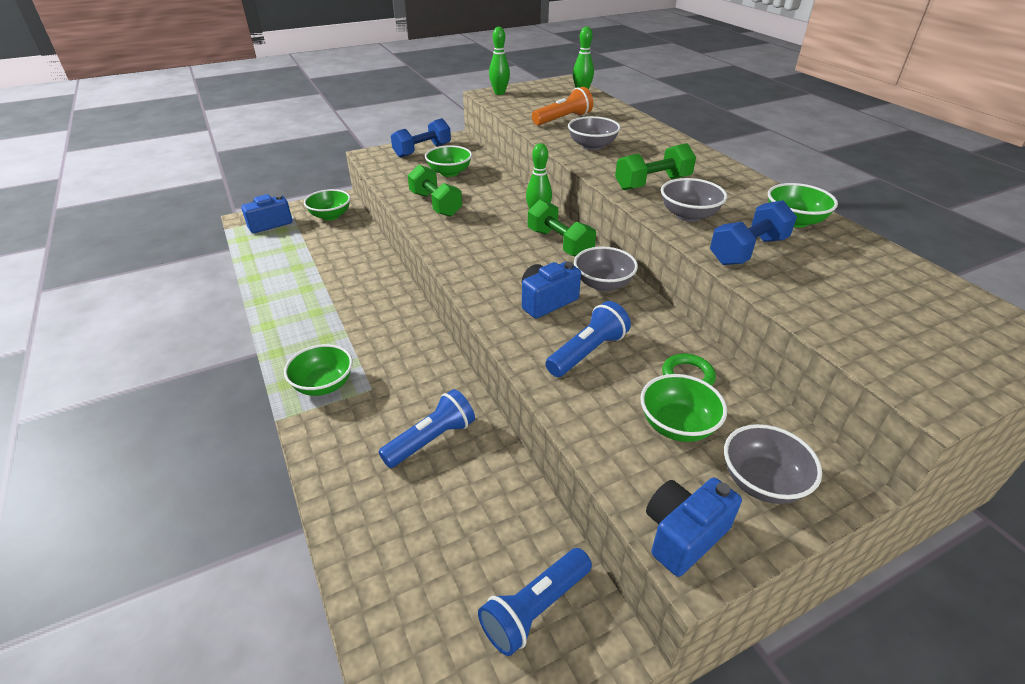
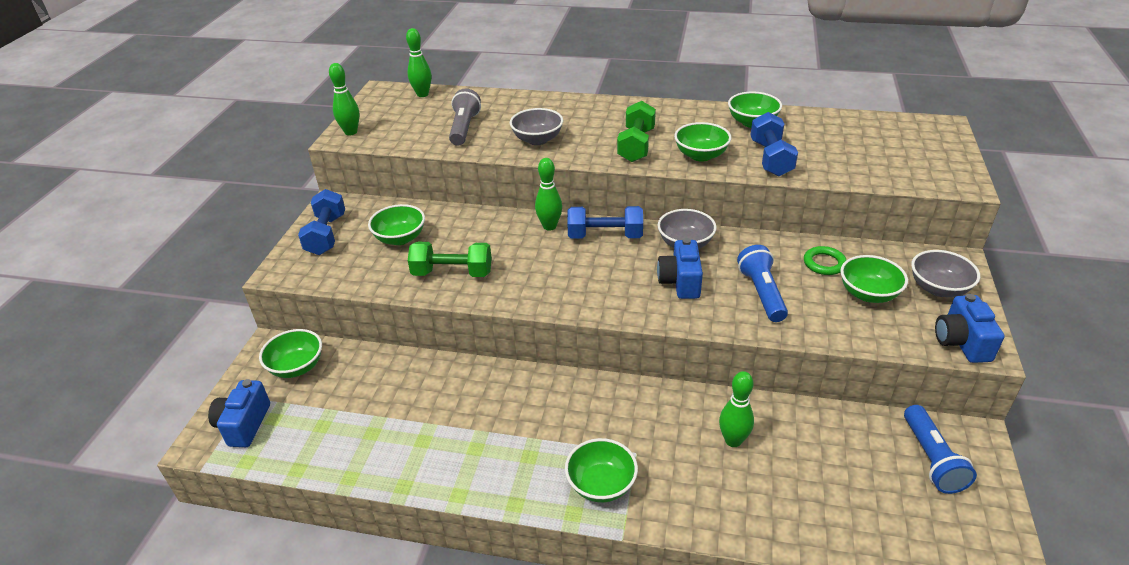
camera: 50 degrees left, 0 degrees up
blue flashlight [379,389,475,468] -> green bowling pin [719,371,754,447]
green dumbbell [528,200,596,257] -> blue dumbbell [567,206,643,239]
orange flashlight [532,87,593,125] -> grey flashlight [449,89,481,146]
grey bowl [661,178,727,222] -> green bowl [674,122,732,162]

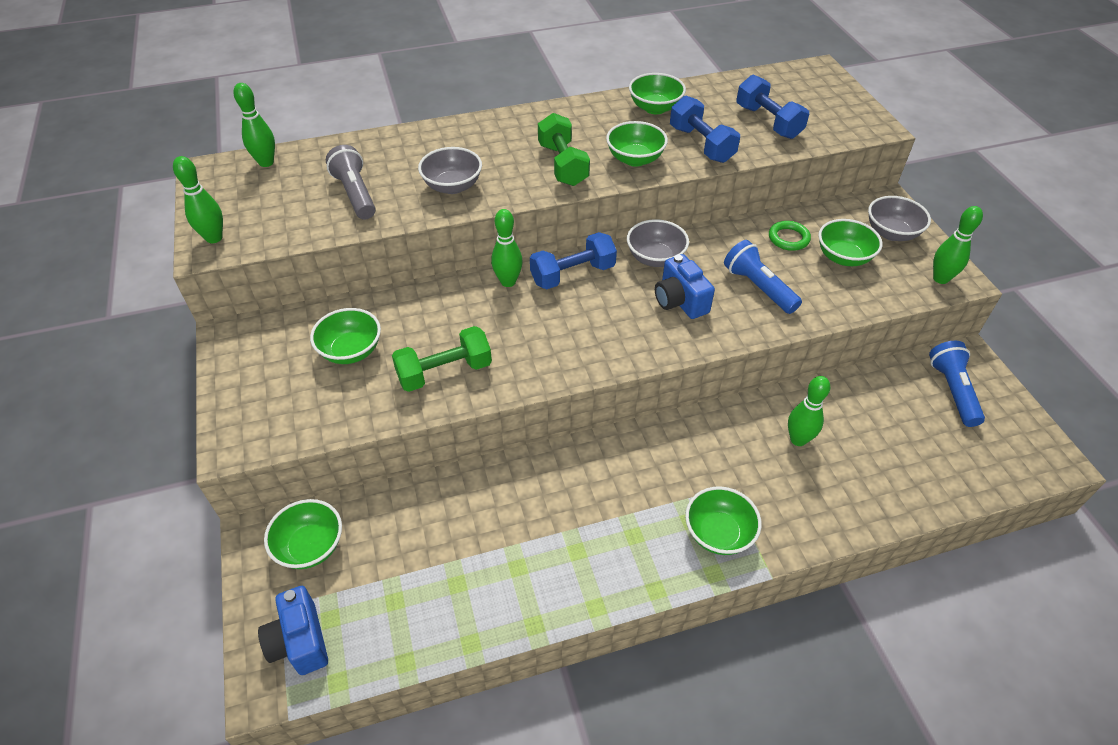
camera: 30 degrees left, 10 degrees up
blue dumbbell [298,189,345,255] -> blue dumbbell moved to [737,75,809,139]
blue flashlight [904,405,977,494] -> blue flashlight turned 150 degrees counterclockwise [929,341,985,427]
blue camera [935,294,1005,363] -> green bowling pin [933,206,983,284]

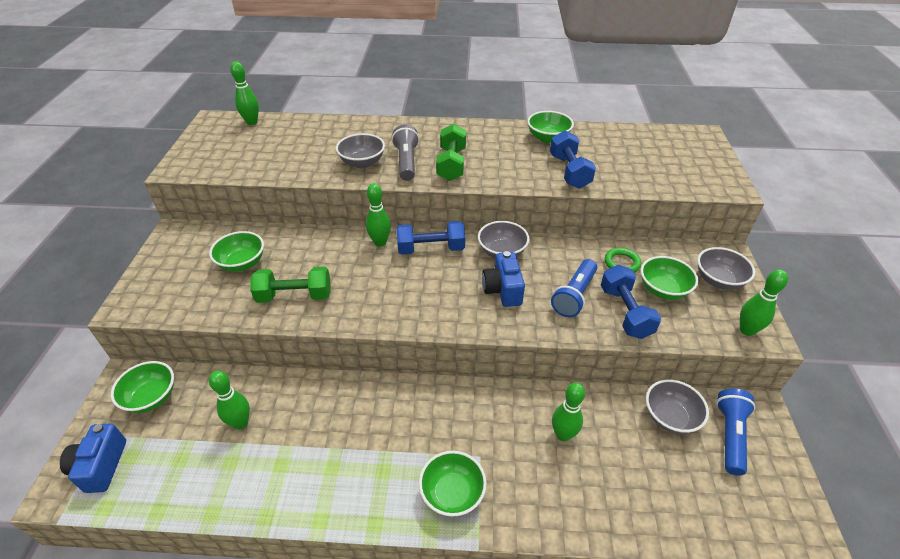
camera: 20 degrees right, 5 degrees down
green bowling pin [173,156,223,243] -> green bowling pin moved to [209,370,250,429]
grey flashlight [326,145,376,219] -> grey flashlight moved to [392,124,419,181]
green bowl [606,121,668,166] -> none
blue flashlight [724,240,802,314] -> blue flashlight turned 135 degrees counterclockwise [551,259,597,317]
blue dumbbell [737,75,809,139] -> blue dumbbell moved to [601,265,661,339]
none -> grey bowl [646,379,709,434]

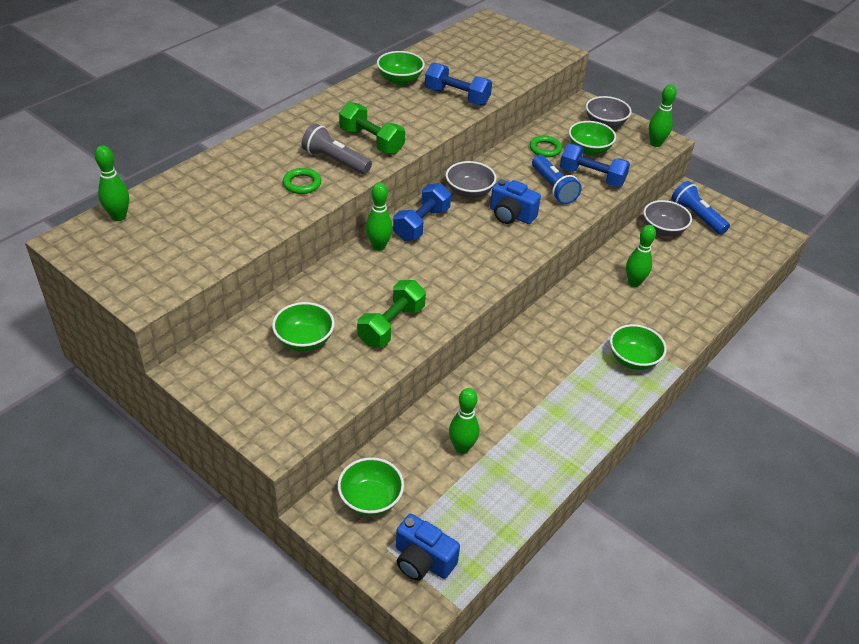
camera: 55 degrees left, 0 degrees up
grey bowl [336,133,385,168] -> green ring [283,168,321,194]

